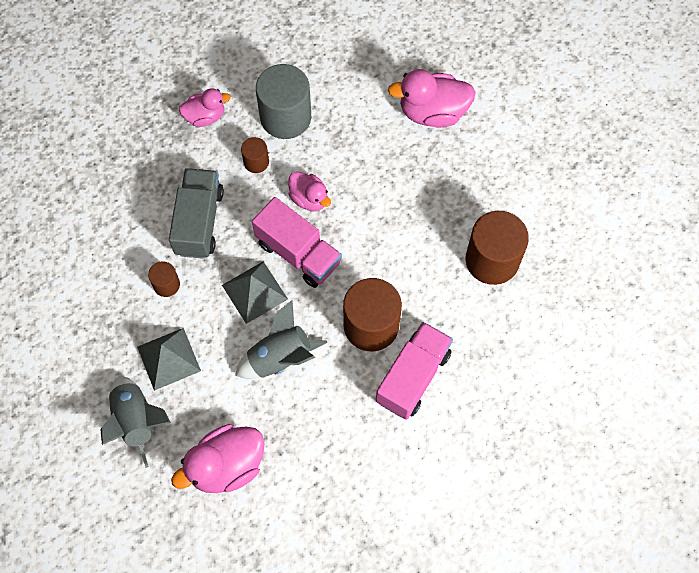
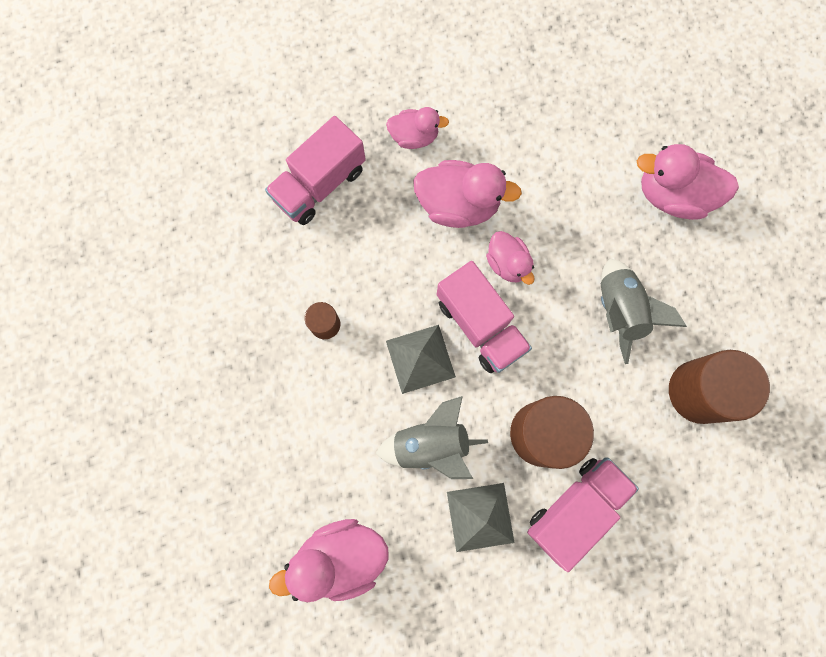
camera: 15 degrees right, 10 degrees up
grey rocket [101,376,171,468] -> grey rocket moved to [601,259,687,364]
grey pyramid [137,328,201,391] -> grey pyramid moved to [447,483,515,552]
grey truck [169,168,224,259] -> none
brown cylinder [241,137,269,173] -> pink duck [413,160,522,228]
grey cylinder [256,64,311,139] -> none
none -> pink truck [265,116,366,225]

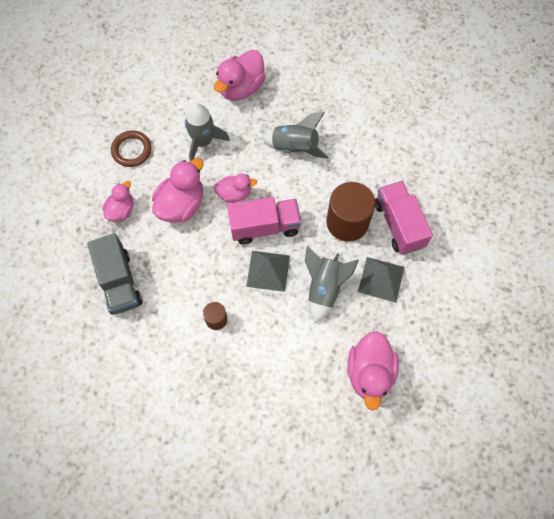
camera: 65 degrees left, 10 degrees down
pink truck [265,116,366,225] -> grey truck [87,233,143,315]
brown cylinder [669,350,770,424] -> none
none -> brown ring [111,130,152,167]
none -> grey rocket [185,103,230,161]

